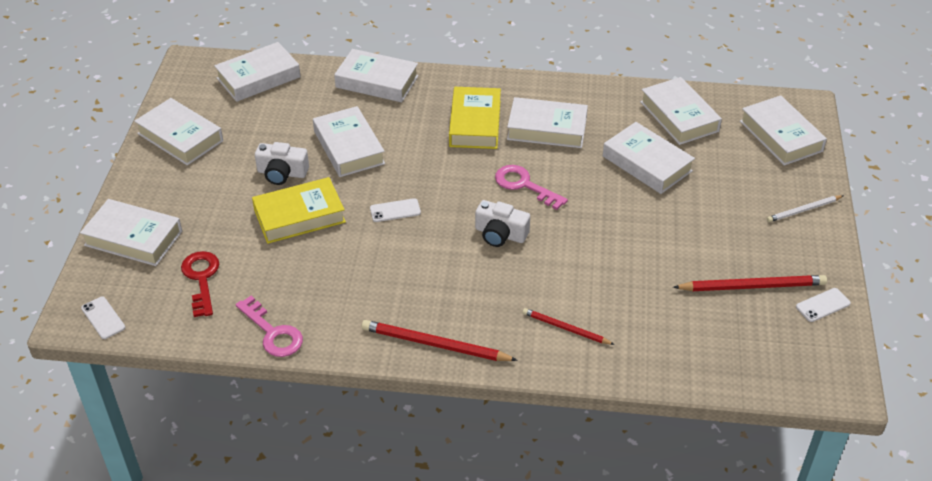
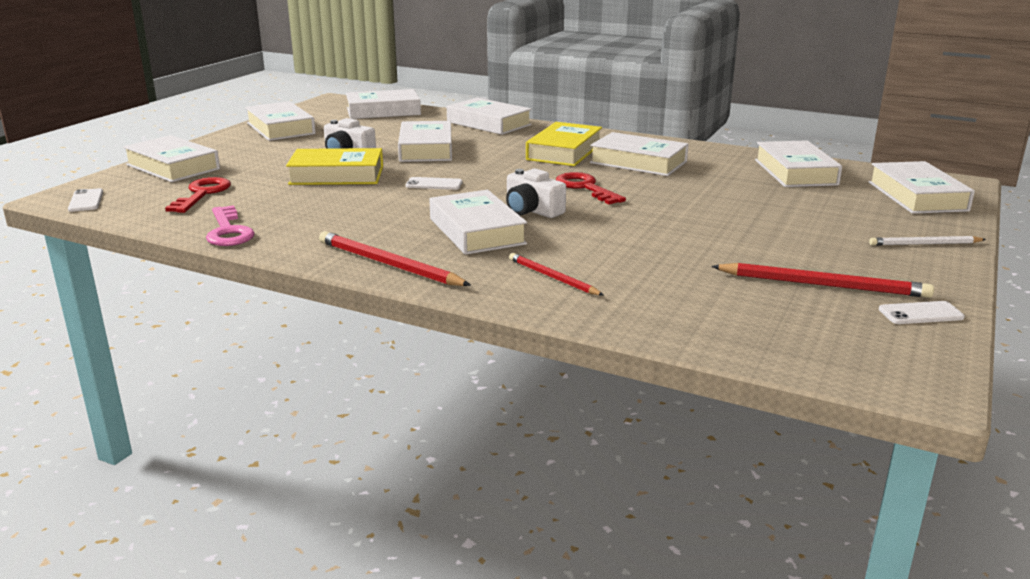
camera: 20 degrees right, 20 degrees down
pink key [495,165,568,210] -> red key [556,172,626,204]
white book [603,122,695,194] -> white book moved to [429,190,527,255]

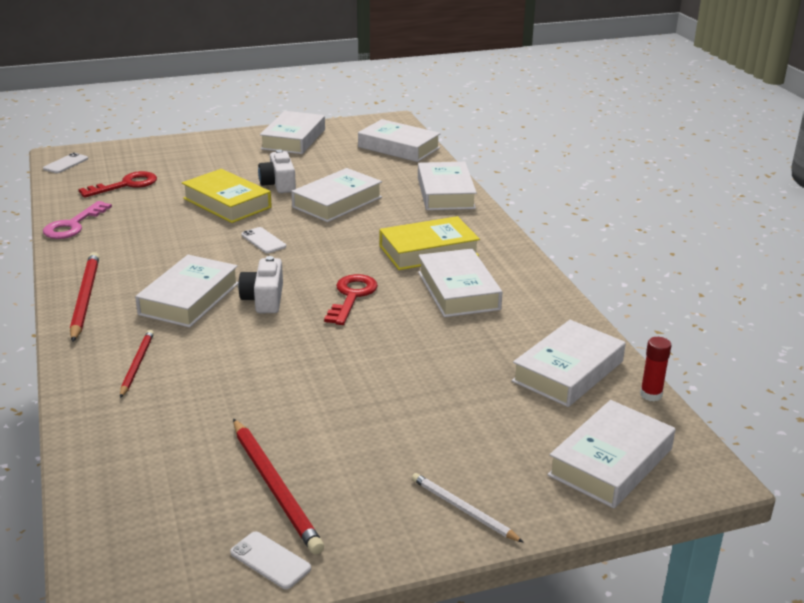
camera: 45 degrees right, 5 degrees up
white book [123,135,220,182] -> none
none -> red glue stick [640,337,671,401]

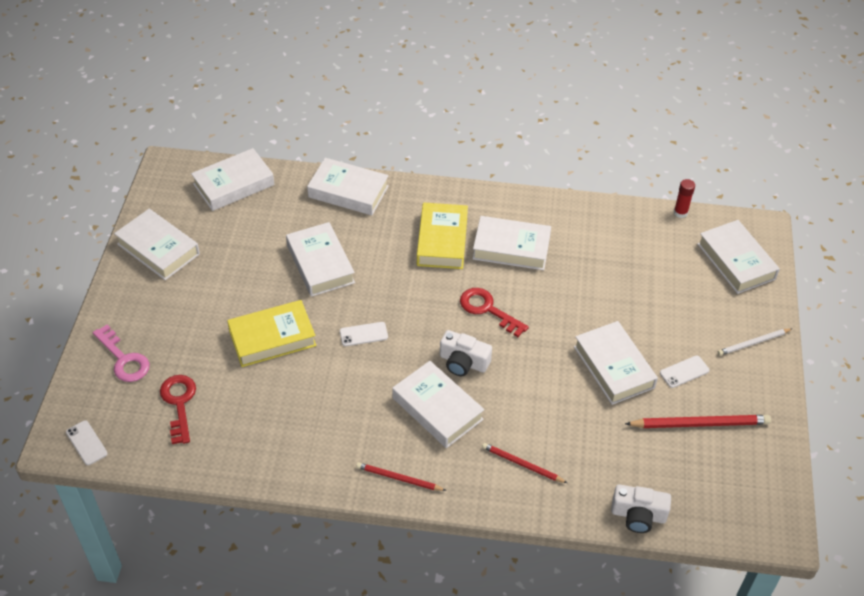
camera: 65 degrees left, 20 degrees up
pink key [43,201,112,239] -> pink key moved to [93,325,150,382]
red pencil [70,252,99,342] -> red pencil [356,462,446,491], size x0.62
white phone [230,532,311,589] -> white phone moved to [660,355,710,388]
white camera [258,150,296,193] -> white camera moved to [611,484,671,533]
white book [511,320,626,407] -> white book moved to [574,321,658,405]

